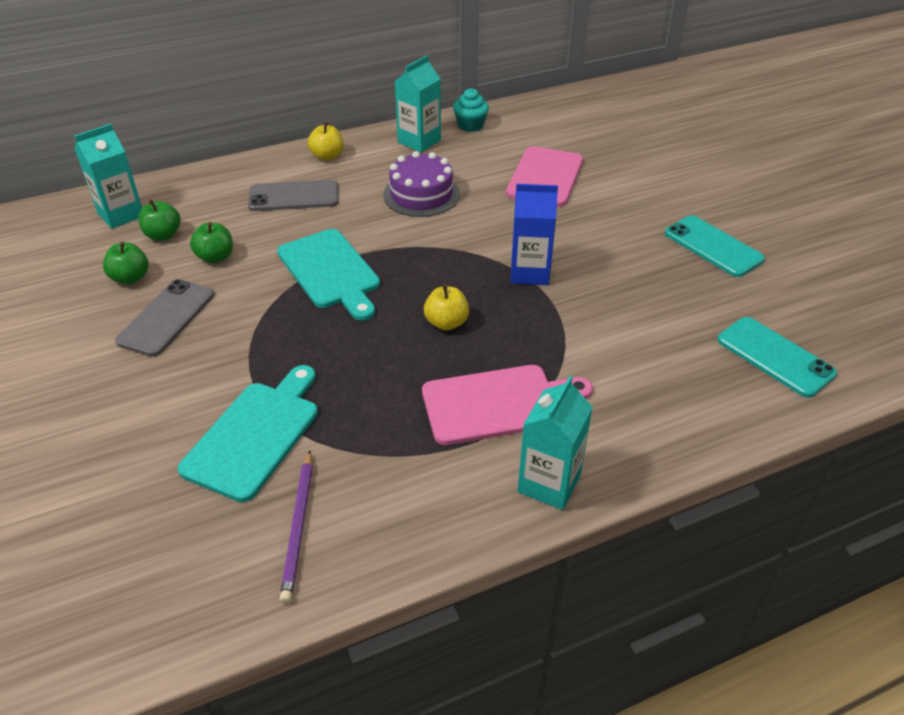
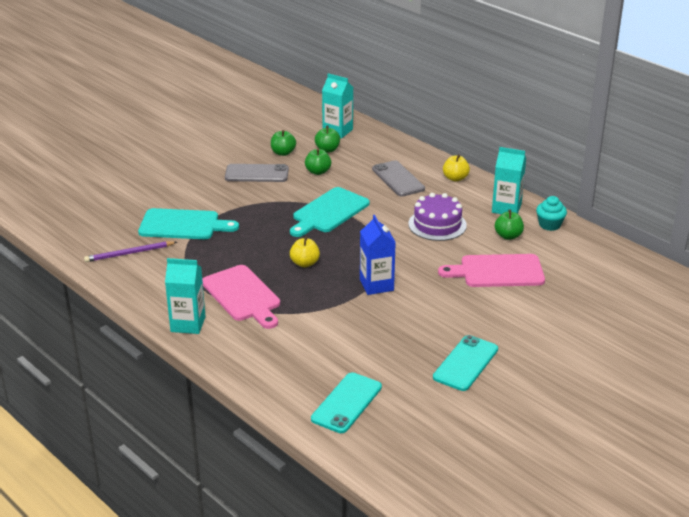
camera: 70 degrees right, 10 degrees down
none -> green apple [495,210,524,240]

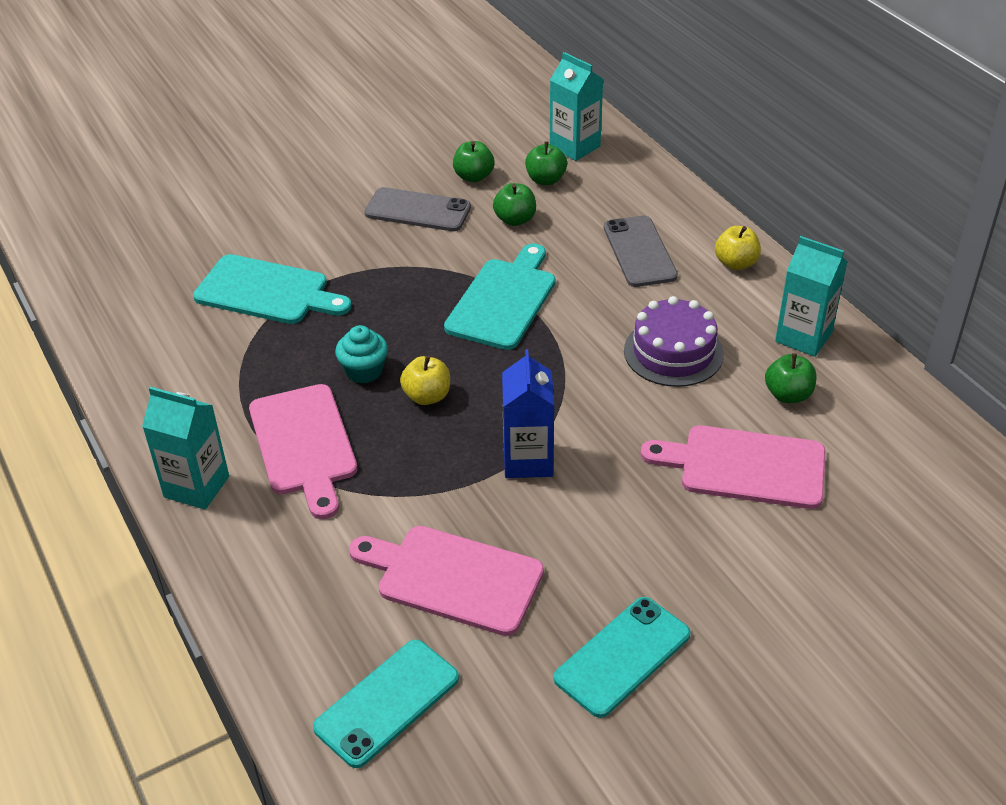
camera: 15 degrees right, 10 degrees up
purple pencil [84,241,177,262] -> none
turquoise cutting board [290,187,370,237] -> turquoise cutting board turned 150 degrees clockwise [444,243,555,350]
turquoise cupcake [536,196,567,231] -> turquoise cupcake moved to [335,325,388,384]
none -> pink cutting board [349,526,544,636]

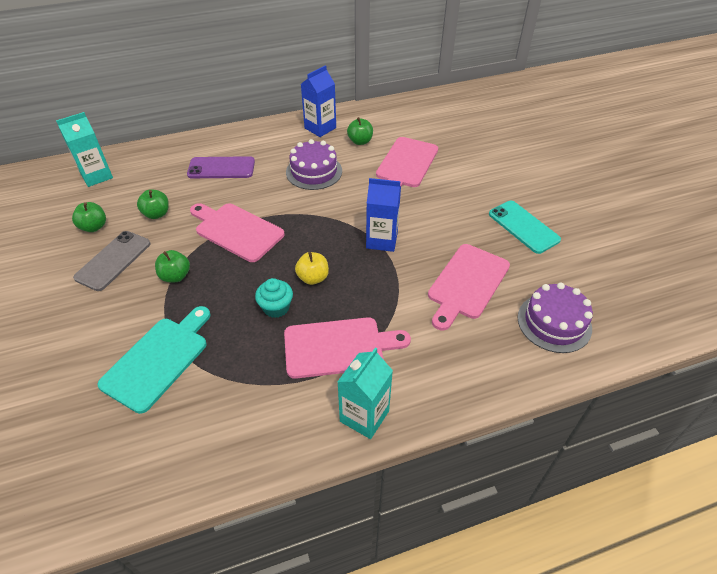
camera: 80 degrees left, 5 degrees up
turquoise phone [313,640,459,768] -> purple cake [518,282,593,353]
turquoise cutting board [444,243,555,350] -> pink cutting board [190,203,285,262]
green apple [525,141,567,185] -> green apple moved to [155,250,190,282]
grey phone [604,216,678,287] -> purple phone [187,156,255,178]
yellow apple [715,226,761,270] -> none
turquoise carton [775,236,848,357] -> blue carton [301,65,336,137]

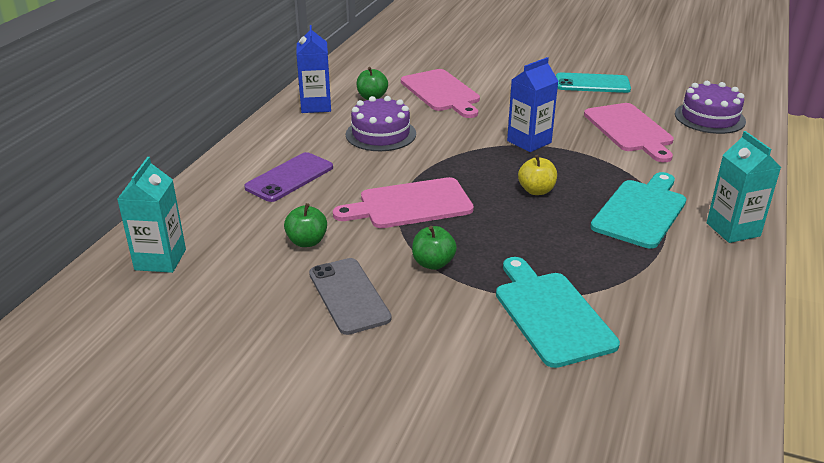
camera: 50 degrees left, 15 degrees down
green apple [72,202,106,232] -> none
turquoise cupcake [255,278,293,318] -> none
pink cutting board [284,317,411,379] -> turquoise cutting board [590,172,686,249]

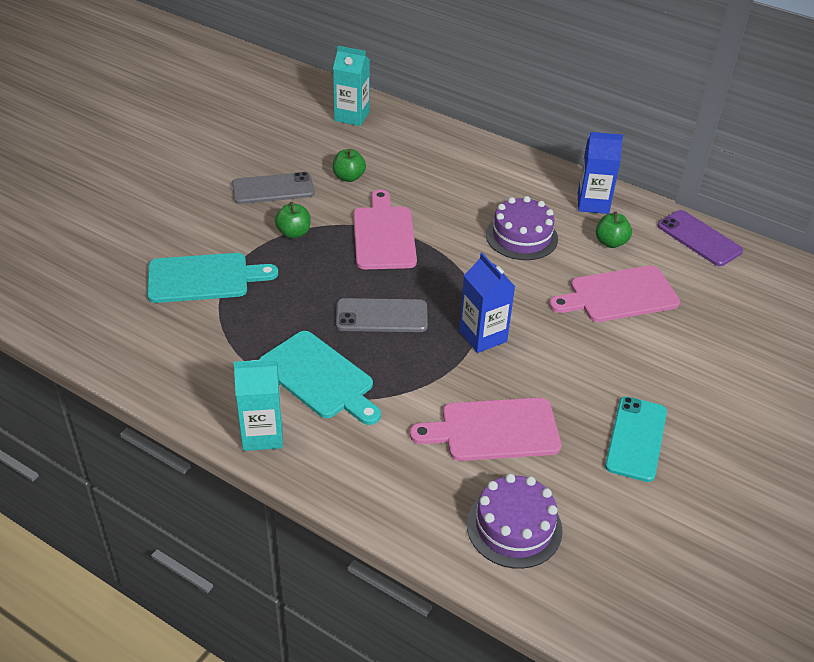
camera: 100 degrees right, 10 degrees up
purple phone [244,152,333,202] -> purple phone moved to [657,210,743,266]
yellow apple [518,155,557,195] -> grey phone [336,298,428,332]

